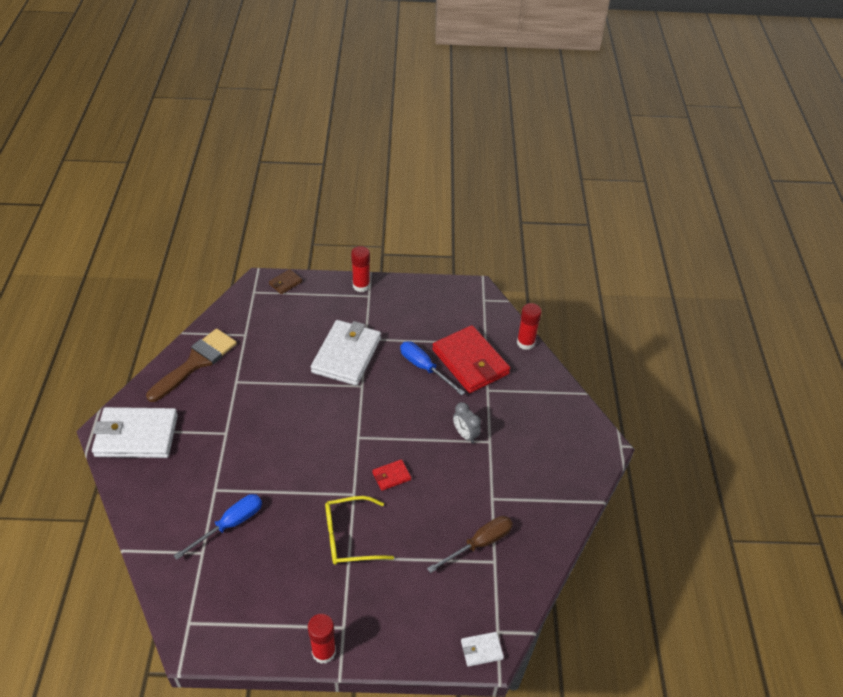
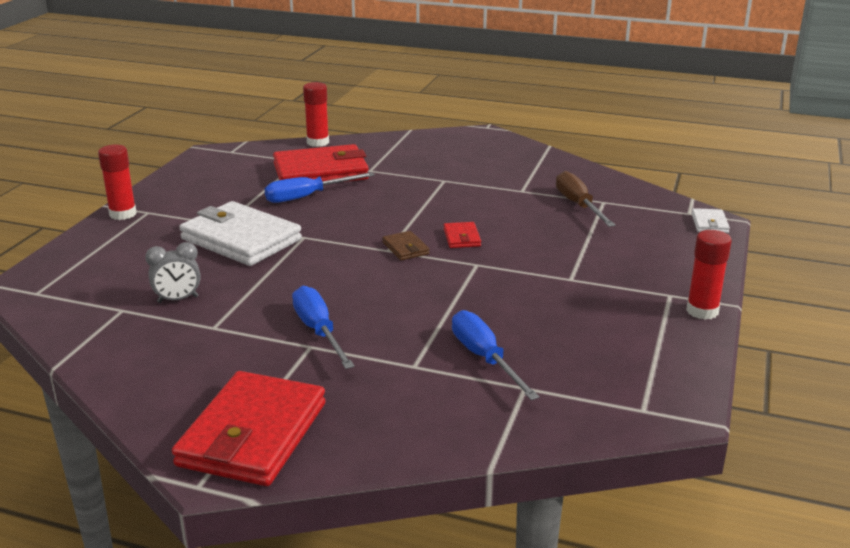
camera: 70 degrees left, 20 degrees down
white wallet [92,407,178,458] -> red wallet [172,371,325,486]
brown brush [146,329,237,402] -> none
brown wallet [269,269,302,294] -> brown wallet moved to [382,231,429,260]
yellow glasses [325,496,394,565] -> none
grey clock [453,402,481,444] -> grey clock moved to [145,242,201,303]
none -> blue screwdriver [292,286,355,369]

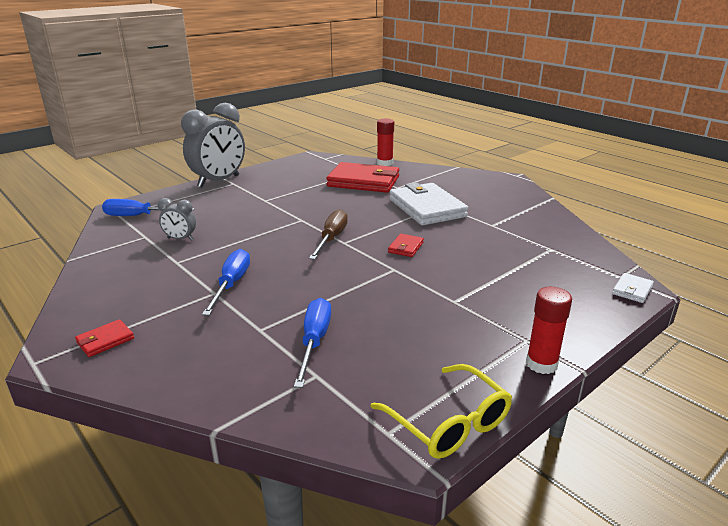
camera: 30 degrees right, 0 degrees up
red glue stick [98,145,137,220] -> grey clock [181,103,245,187]
red wallet [172,371,325,486] -> red wallet [75,319,134,357], size x0.43
white wallet [179,201,302,266] -> white wallet moved to [389,182,468,225]
blue screwdriver [265,172,375,203] -> blue screwdriver moved to [102,199,195,216]
brown wallet [382,231,429,260] -> none
brown screwdriver [556,171,615,227] -> brown screwdriver moved to [309,209,348,260]
none -> yellow glasses [371,364,512,459]

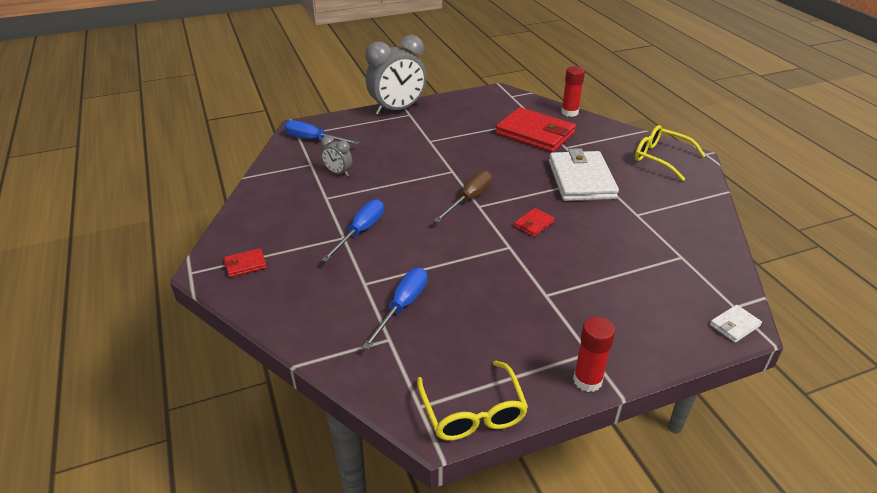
camera: 20 degrees right, 10 degrees up
none -> yellow glasses [635,125,706,181]

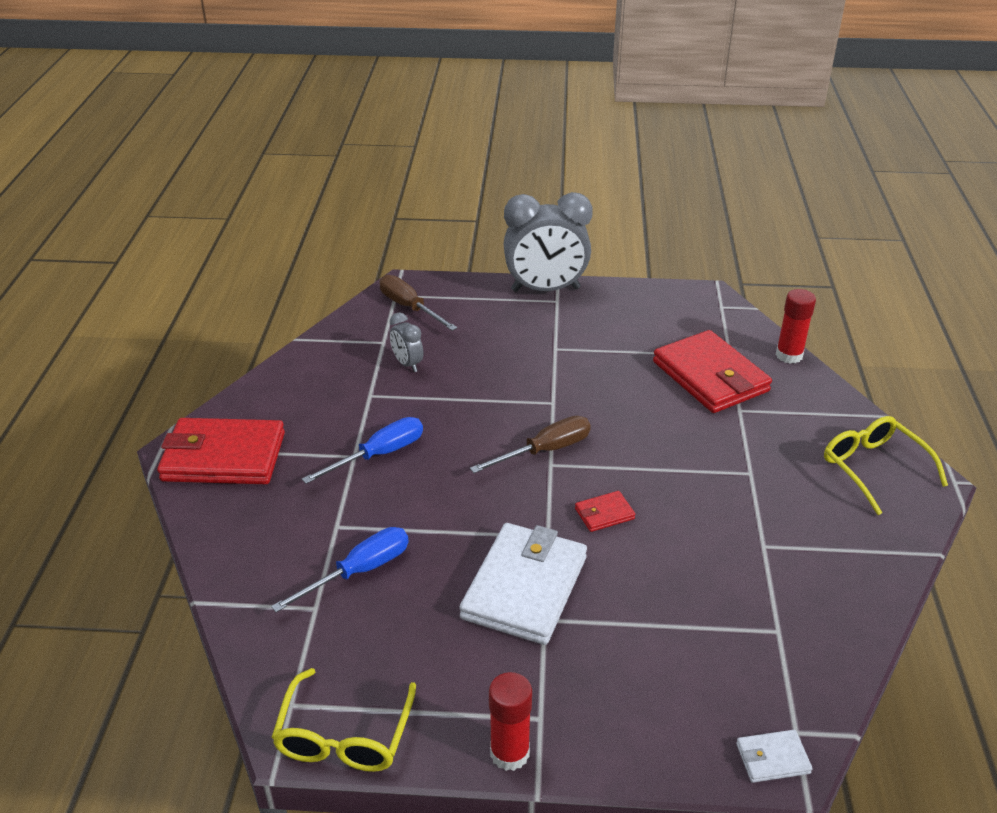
camera: 25 degrees right, 0 degrees up
red wallet [224,248,267,277] -> red wallet [157,418,285,484], size x2.30
blue screwdriver [284,120,360,145] -> brown screwdriver [379,275,457,331]
white wallet [549,148,619,201] -> white wallet moved to [459,523,587,645]

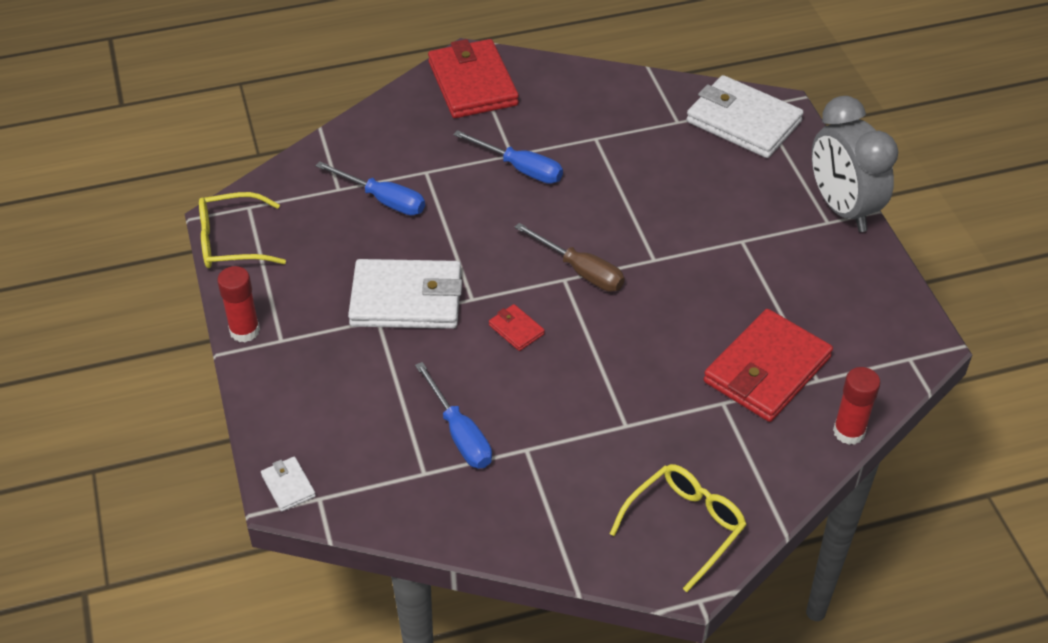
camera: 70 degrees right, 10 degrees up
brown screwdriver [379,275,457,331] -> white wallet [686,75,804,158]
grey clock [390,313,424,372] -> none
none -> blue screwdriver [415,362,492,469]

